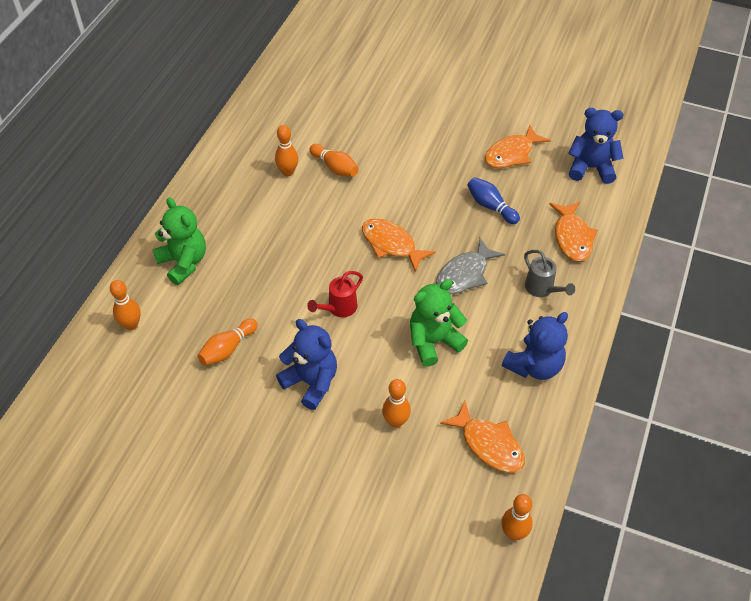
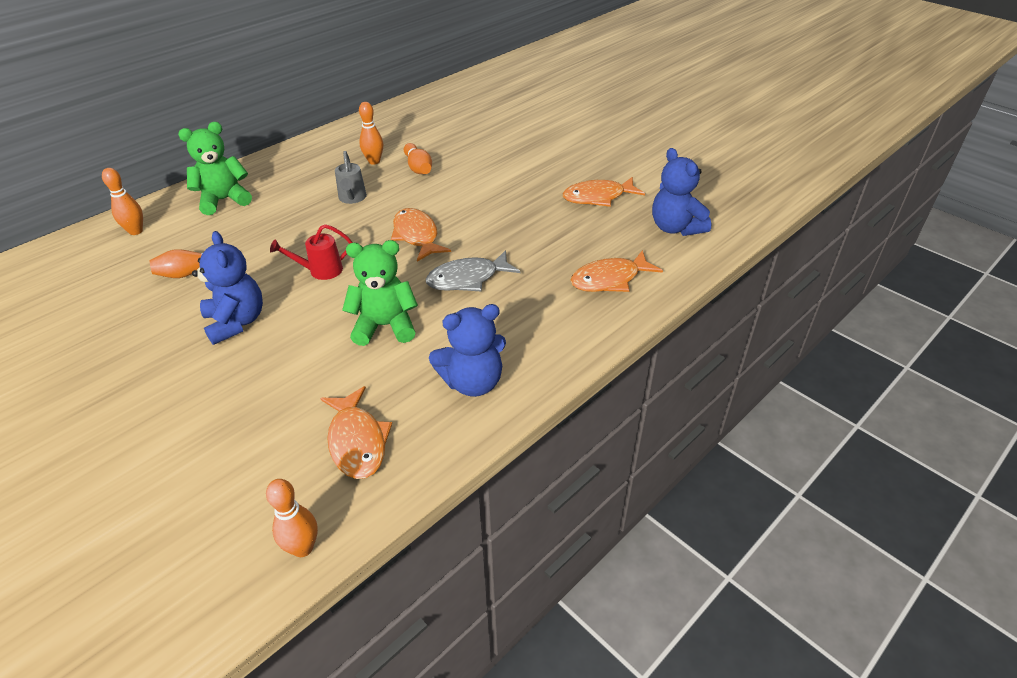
camera: 25 degrees right, 10 degrees down
green teddy bear [153,197,206,285] -> green teddy bear turned 105 degrees counterclockwise [178,122,252,215]
orange bowling pin [382,379,411,428] -> none
blue bowling pin [467,177,520,224] -> none
grey watering can [524,250,575,297] -> grey watering can moved to [335,151,367,204]
orange fish [549,201,598,262] -> orange fish turned 45 degrees clockwise [570,250,663,292]
blue teddy bear [568,108,624,184] -> blue teddy bear turned 150 degrees counterclockwise [652,148,711,236]

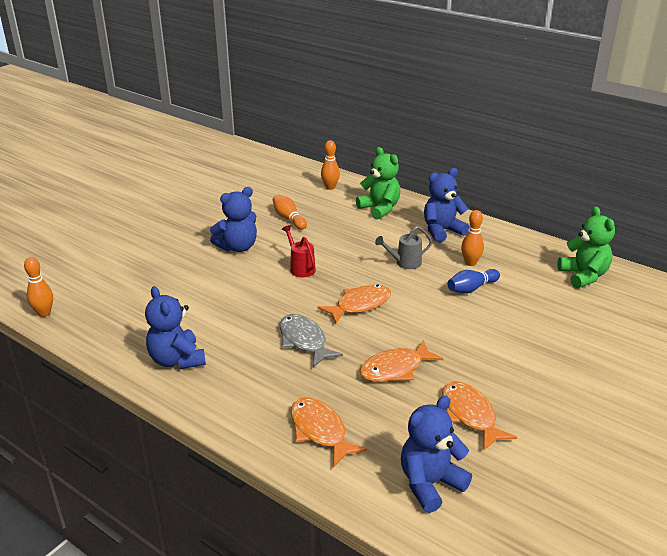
camera: 80 degrees right, 10 degrees down
orange fish [320,386,392,479] -> orange fish moved to [359,340,444,382]
green teddy bear [342,240,418,346] -> green teddy bear moved to [557,206,615,288]
orange bowling pin [404,143,432,174] -> blue bowling pin [448,269,500,293]
none -> blue teddy bear [424,168,470,243]

